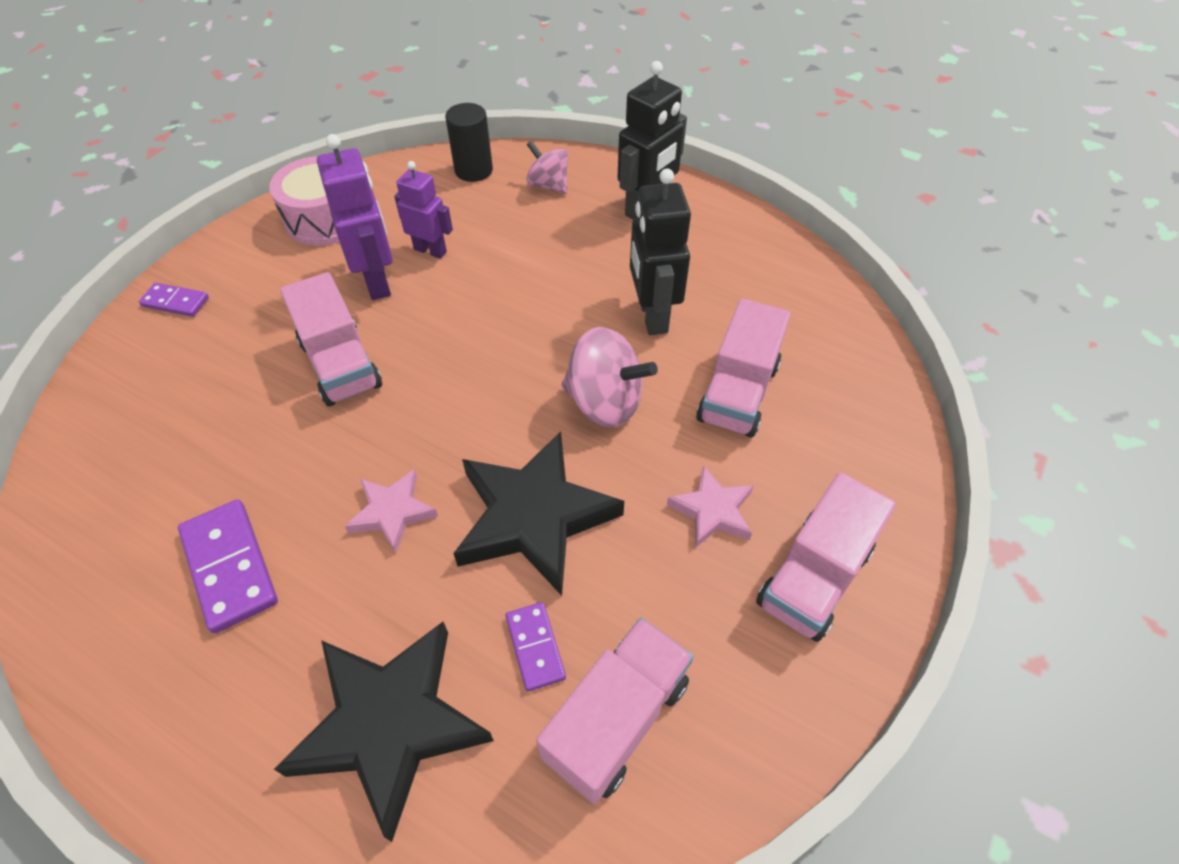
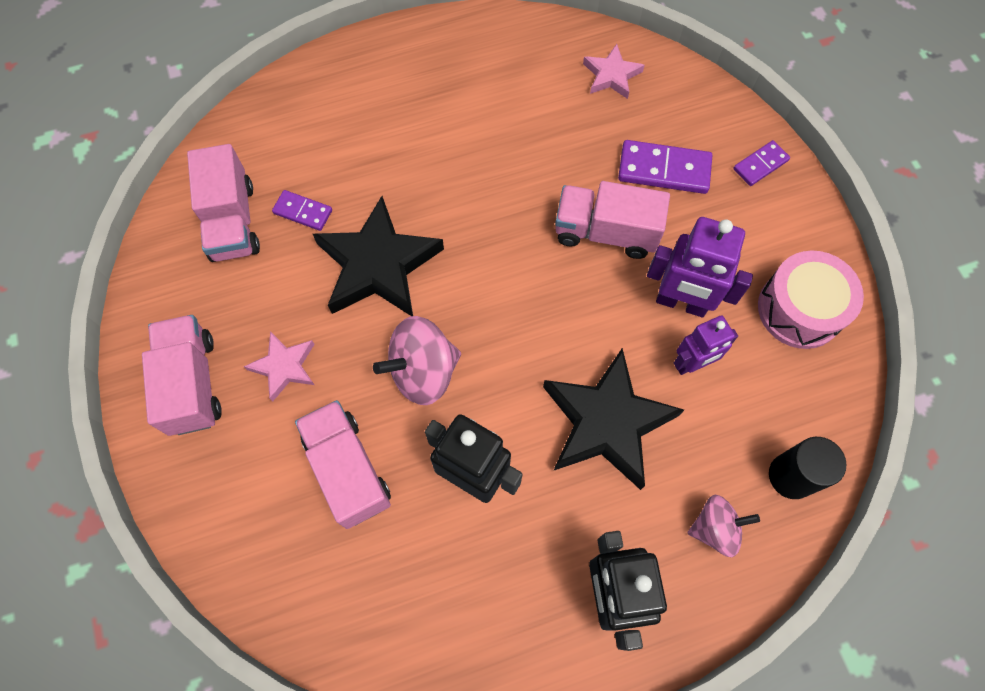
camera: 130 degrees right, 15 degrees up
purple domino [178,499,278,633] -> purple domino moved to [618,140,712,194]
black star [274,622,494,842] -> black star moved to [543,348,684,490]
pink star [345,469,438,553] -> pink star moved to [583,44,645,99]

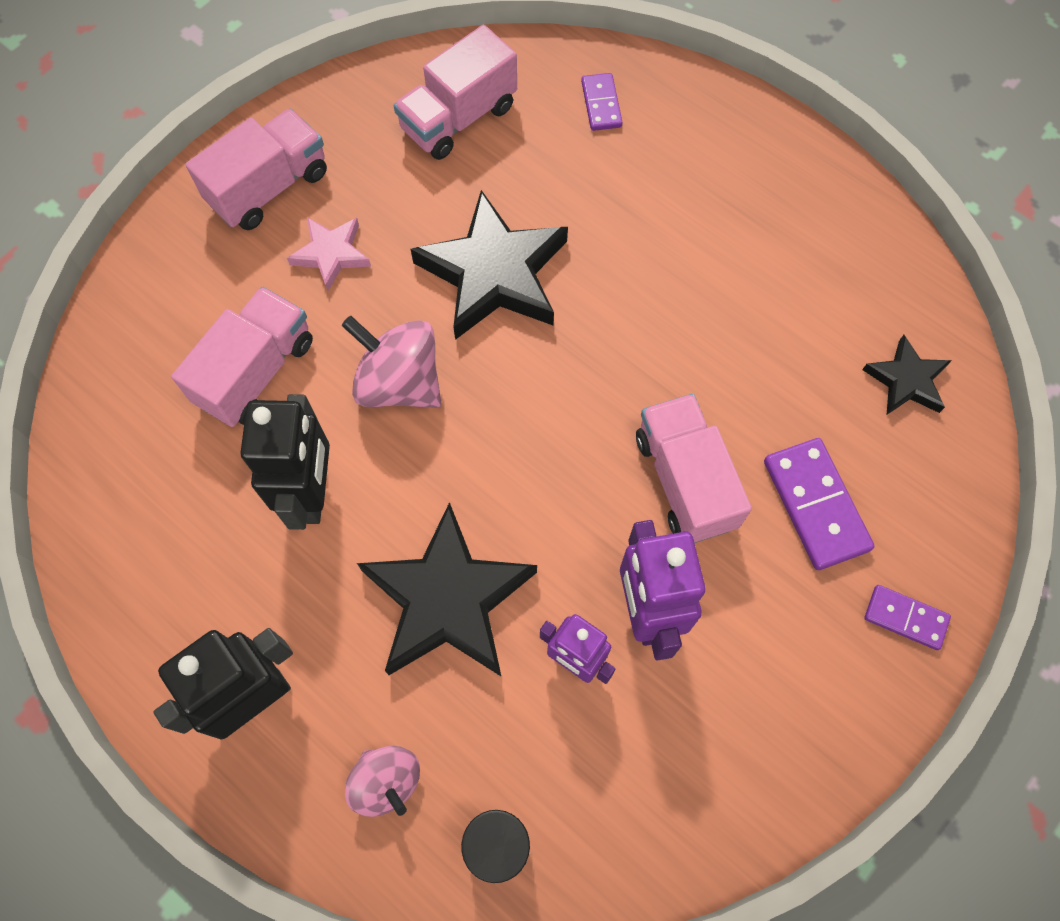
camera: 60 degrees right, 0 degrees up
purple domino [272,190,332,231] -> purple domino moved to [581,73,623,131]
pink star [583,44,645,99] -> black star [862,335,952,414]
pink drum [758,251,864,349] -> none

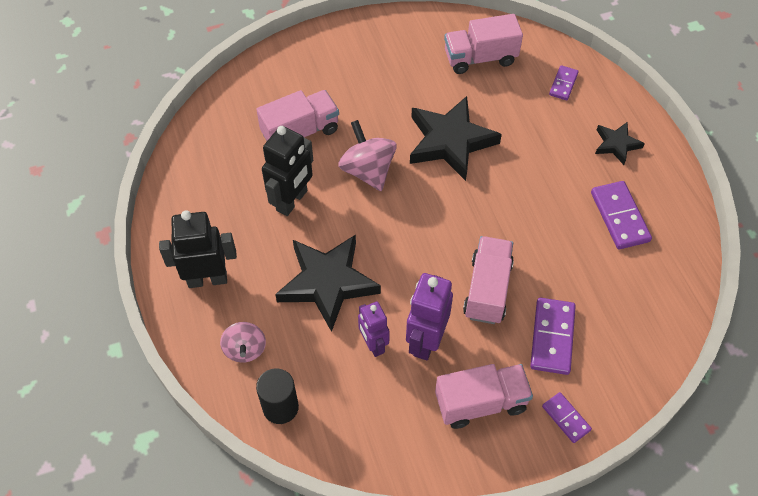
camera: 30 degrees right, 10 degrees down
pink truck [185,109,327,230] -> pink truck moved to [435,364,533,429]
pink star [287,217,371,291] -> none
black star [862,335,952,414] -> black star moved to [595,122,645,165]
none -> purple domino [591,181,652,249]

